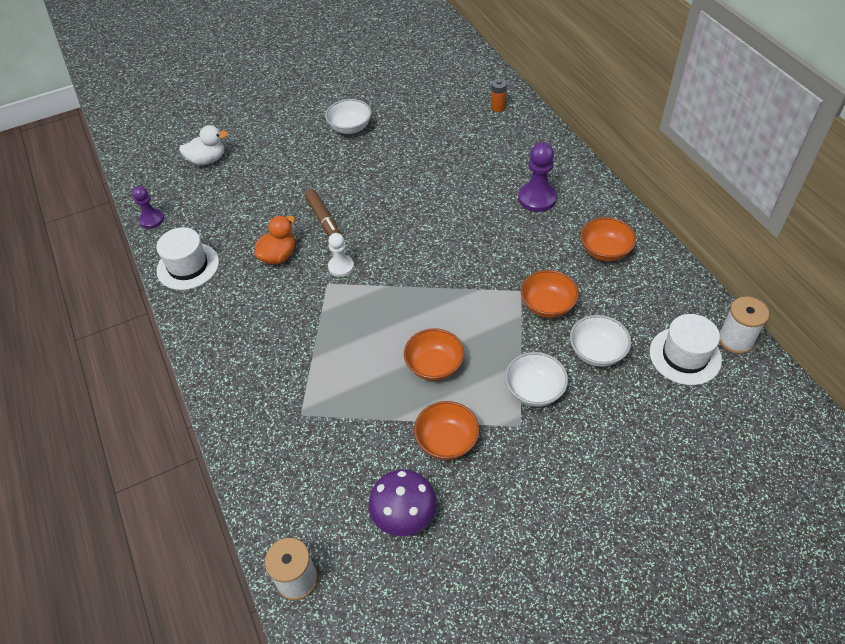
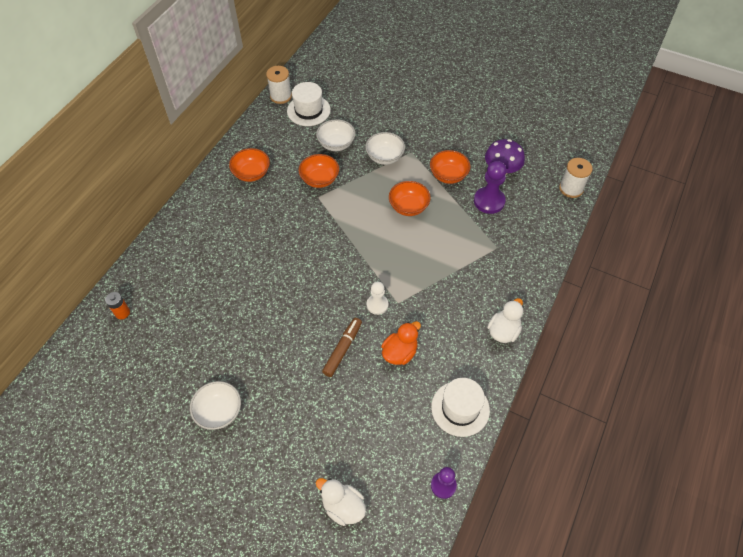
camera: 130 degrees left, 5 degrees up
orange duck [254,216,295,265] -> orange duck turned 135 degrees clockwise [381,321,421,365]
purple pawn [518,142,557,212] -> purple pawn moved to [474,161,507,214]
none -> white duck [487,298,524,343]

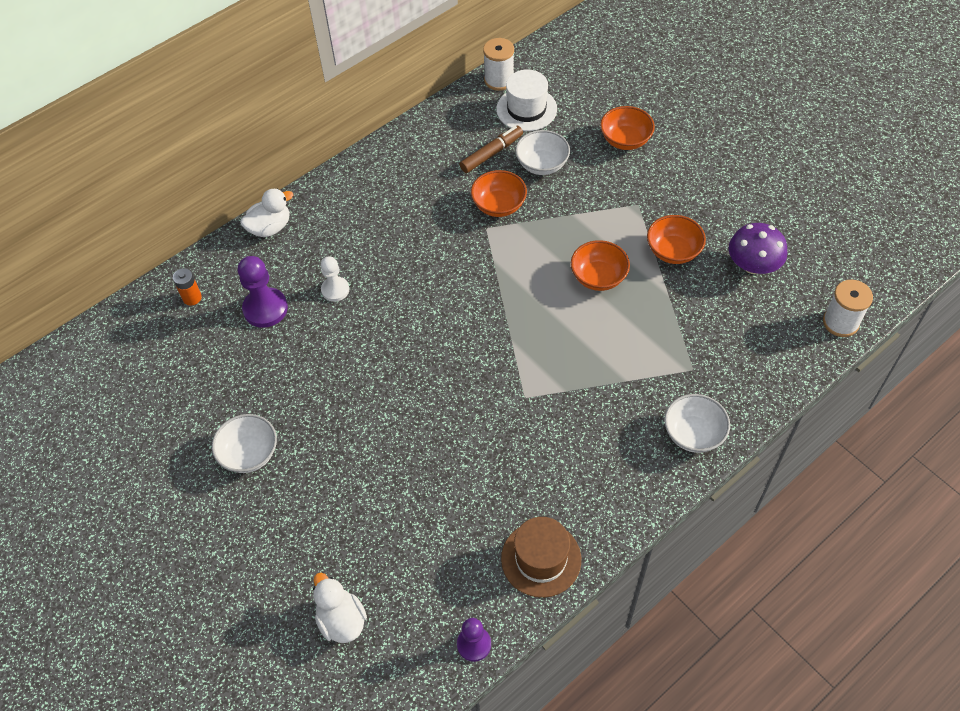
camera: 25 degrees right, 0 degrees up
orange bowl [229,148,270,182] -> orange bowl moved to [600,106,655,150]
brown marker [322,318,362,377] -> brown marker moved to [460,126,523,173]
white bowl [365,132,405,165] -> white bowl moved to [664,394,730,453]
white pawn [367,282,388,315] -> white pawn moved to [321,257,349,302]
orange duck [381,321,421,365] -> none
white hat [431,378,490,437] -> brown hat [501,517,581,598]
purple pawn [474,161,507,214] -> purple pawn moved to [238,256,288,328]
white duck [487,298,524,343] -> white duck moved to [240,188,293,237]

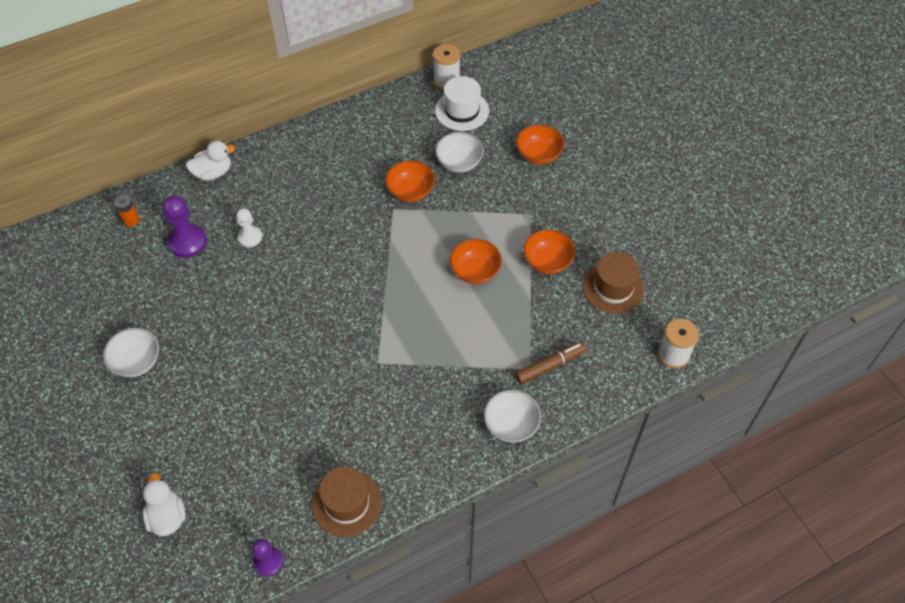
camera: 10 degrees right, 0 degrees up
brown marker [460,126,523,173] -> brown marker moved to [515,342,586,384]
purple mushroom [729,223,787,274] -> brown hat [583,252,644,314]

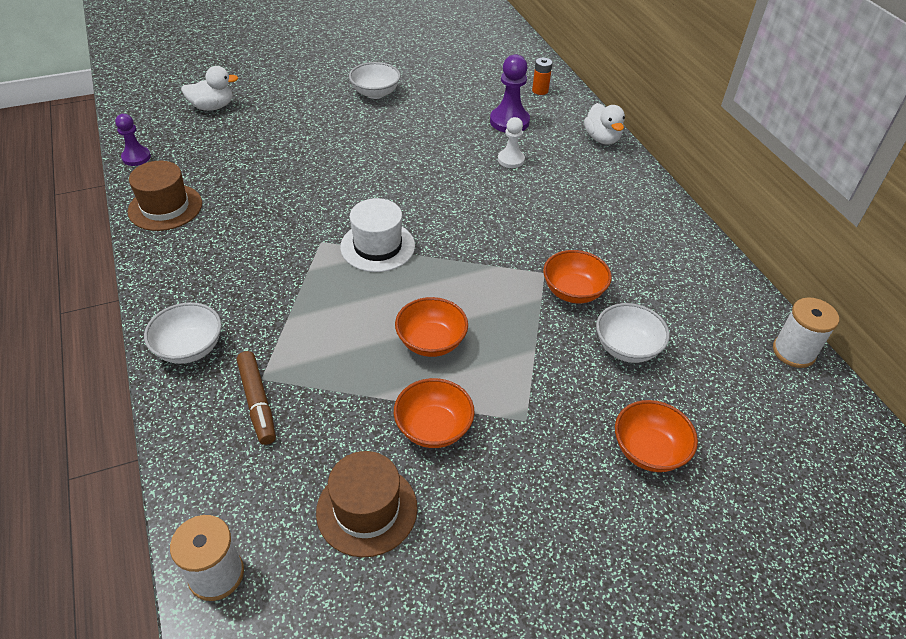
camera: 95 degrees right, 10 degrees down
white hat [435,76,489,131] -> white hat moved to [340,198,415,272]

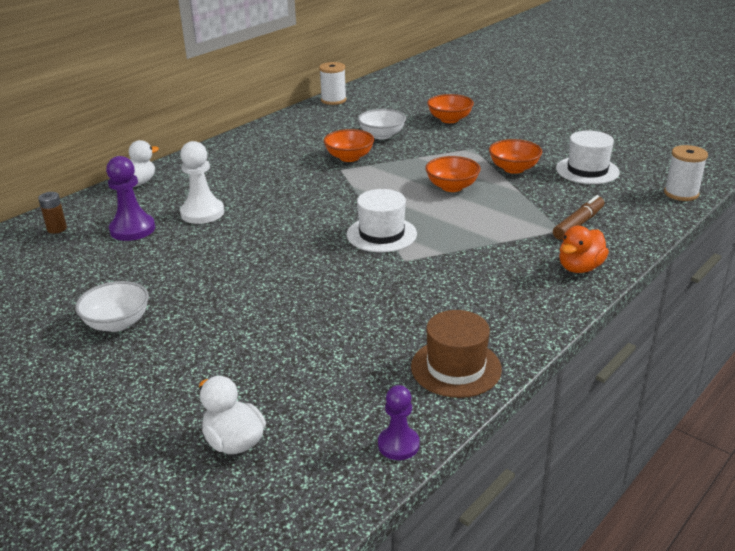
camera: 115 degrees left, 15 degrees down
white bowl [144,302,222,364] -> orange duck [559,226,609,273]
brown hat [316,451,417,557] -> white hat [556,131,620,184]
white pawn [498,117,525,168] -> white pawn [180,141,224,224], size x1.57
orange battery [532,58,552,95] -> brown battery [38,192,67,233]

